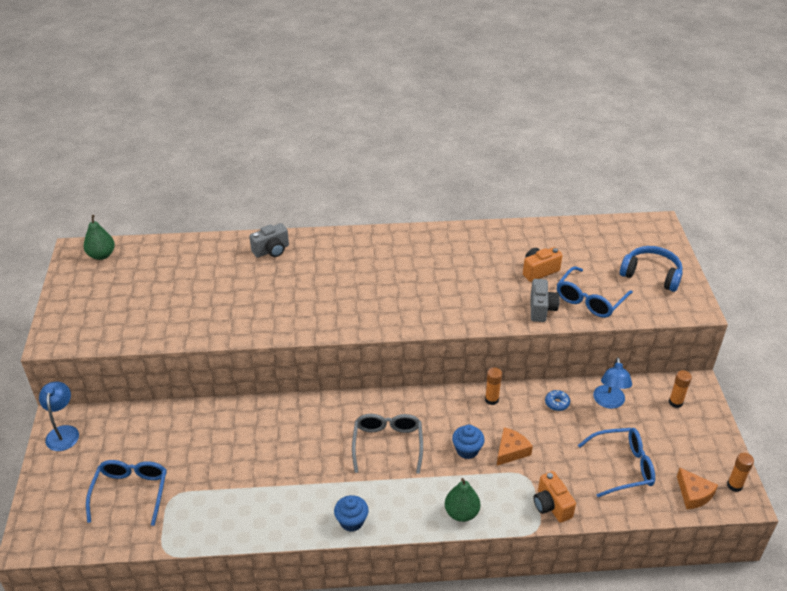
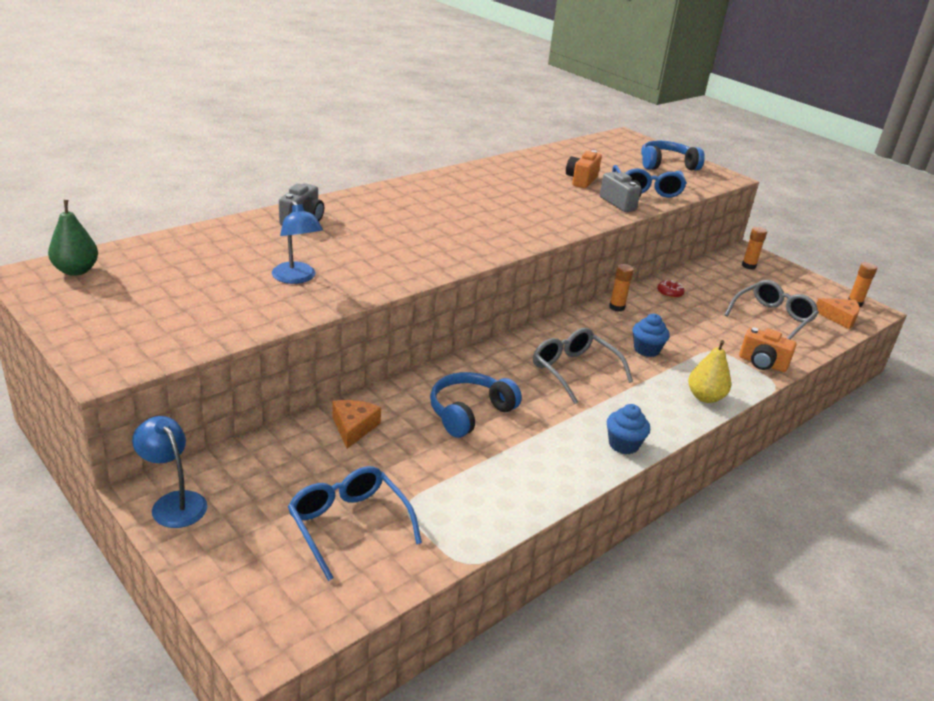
camera: 40 degrees left, 10 degrees down
green pear [445,478,480,522] -> yellow pear [688,340,731,403]
orange cheese [497,427,533,466] -> orange cheese moved to [332,400,381,449]
blue donut [545,390,570,411] -> red donut [657,280,684,298]
blue glasses [578,428,655,497] -> grey glasses [725,280,819,340]
blue lamp [593,357,632,409] -> blue lamp moved to [272,200,323,284]
none -> blue headphones [430,372,522,438]

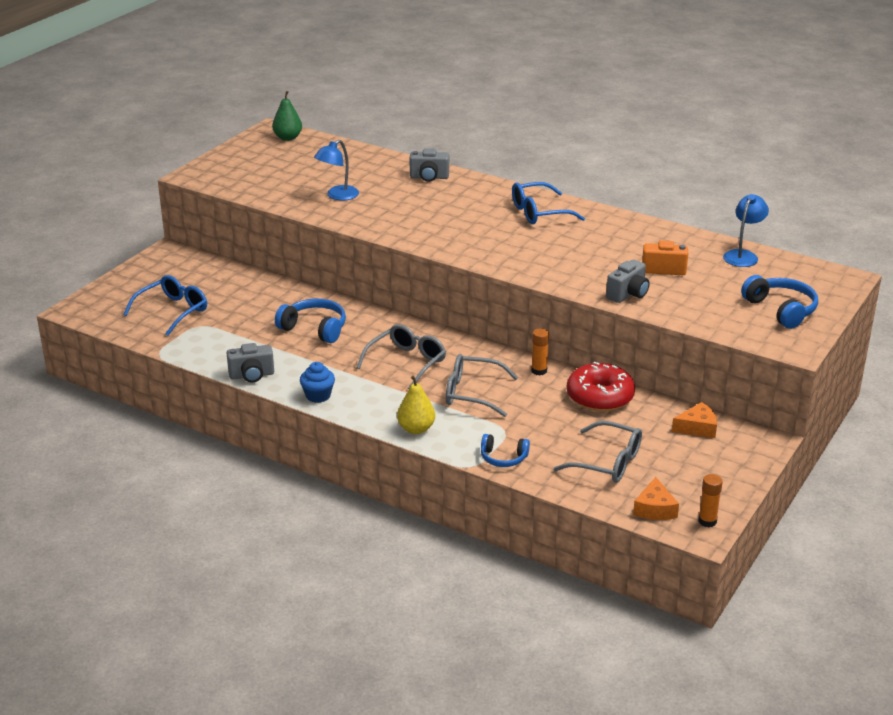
camera: 75 degrees right, 0 degrees up
blue lamp [132,416,207,528] -> blue lamp moved to [723,194,769,267]
orange cheese [332,400,381,449] -> orange cheese moved to [672,402,717,438]
blue glasses [612,165,687,198] -> blue glasses moved to [512,182,585,224]
blue cupcake [633,314,670,357] -> grey glasses [446,354,518,417]
red donut [657,280,684,298] -> red donut [567,362,635,412], size x2.37
orange camera [739,327,796,372] -> blue headphones [481,434,530,467]
orange glue stick [742,227,767,269] -> none
none -> grey camera [227,343,274,382]

